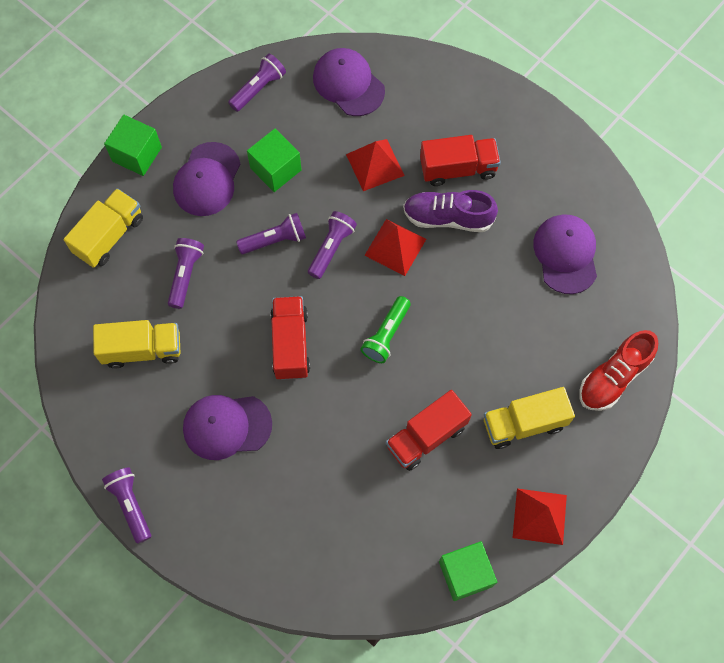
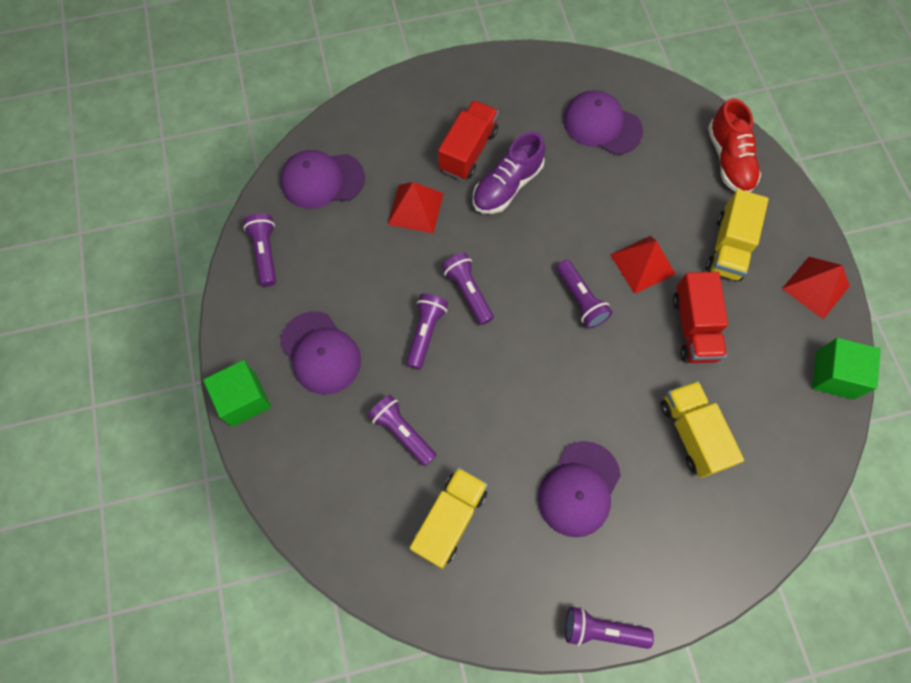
camera: 55 degrees left, 0 degrees up
yellow truck [64,188,143,268] -> yellow truck moved to [660,381,744,478]
green cube [247,128,302,192] -> none
red truck [270,296,310,380] -> none
green flashlight [361,296,411,363] -> purple flashlight [556,260,612,328]
red pyramid [364,219,426,276] -> red pyramid moved to [610,236,676,294]

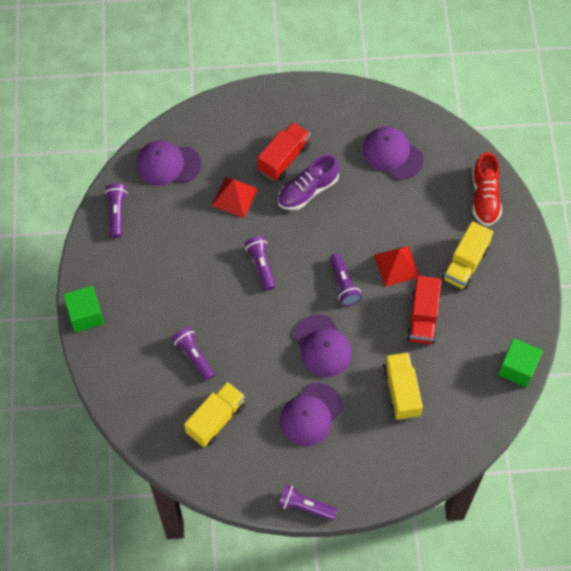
camera: 10 degrees right, 5 degrees down
purple cap [280,311,361,394] -> purple cap moved to [294,314,352,377]
purple flashlight [406,294,448,370] -> none
red pyramid [782,257,850,319] -> none

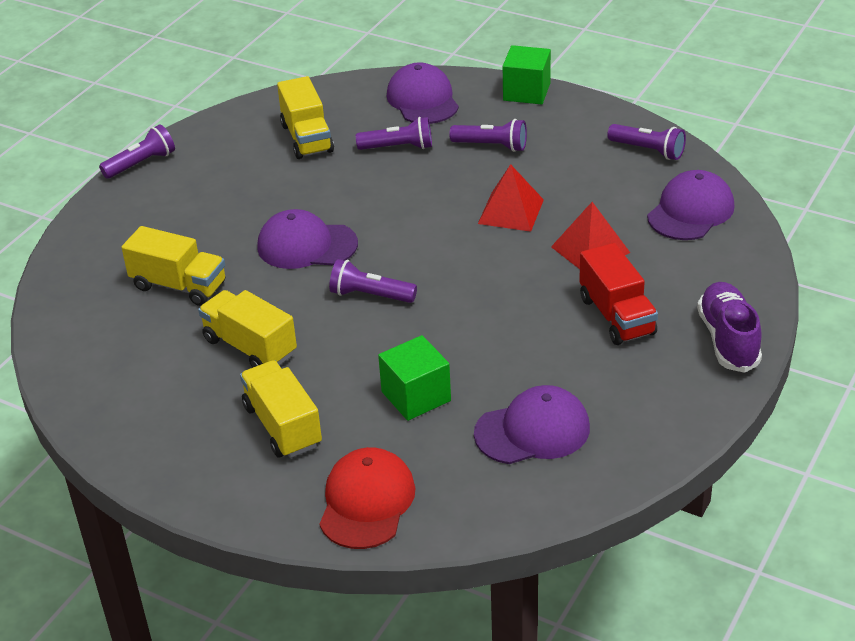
camera: 125 degrees right, 25 degrees down
purple flashlight [244,236,276,291] -> purple flashlight moved to [449,119,527,152]
purple shoe [278,154,339,210] -> purple shoe moved to [697,282,762,373]
purple cap [280,383,343,446] -> purple cap moved to [387,62,459,124]
red pyramid [374,246,419,287] -> red pyramid moved to [478,164,544,232]
red truck [407,276,441,344] -> yellow truck [198,290,297,368]
red shoe [472,152,502,226] -> red cap [319,447,416,549]
green cube [498,338,543,388] -> green cube moved to [378,335,451,421]

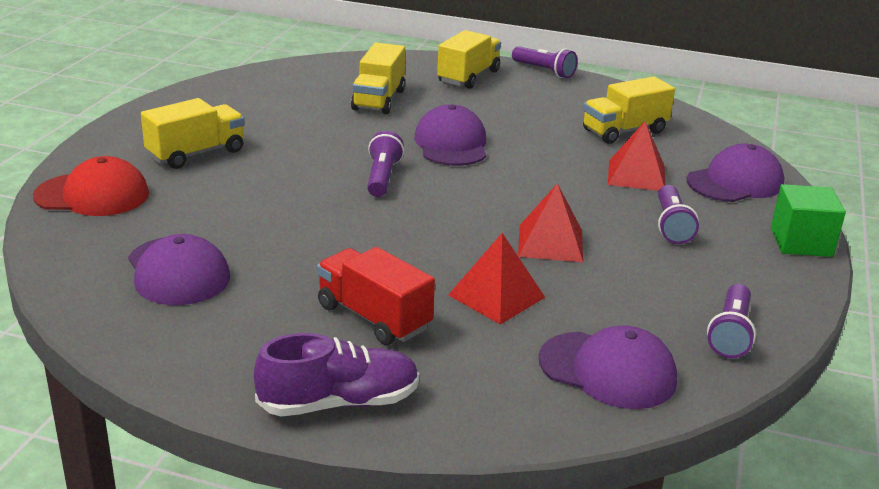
camera: 75 degrees right, 10 degrees down
yellow truck [198,290,297,368] -> yellow truck moved to [437,30,501,89]
purple flashlight [356,117,432,150] -> red pyramid [608,121,665,191]
green cube [378,335,451,421] -> none
red truck [579,243,658,345] -> red truck turned 75 degrees clockwise [317,247,435,345]

